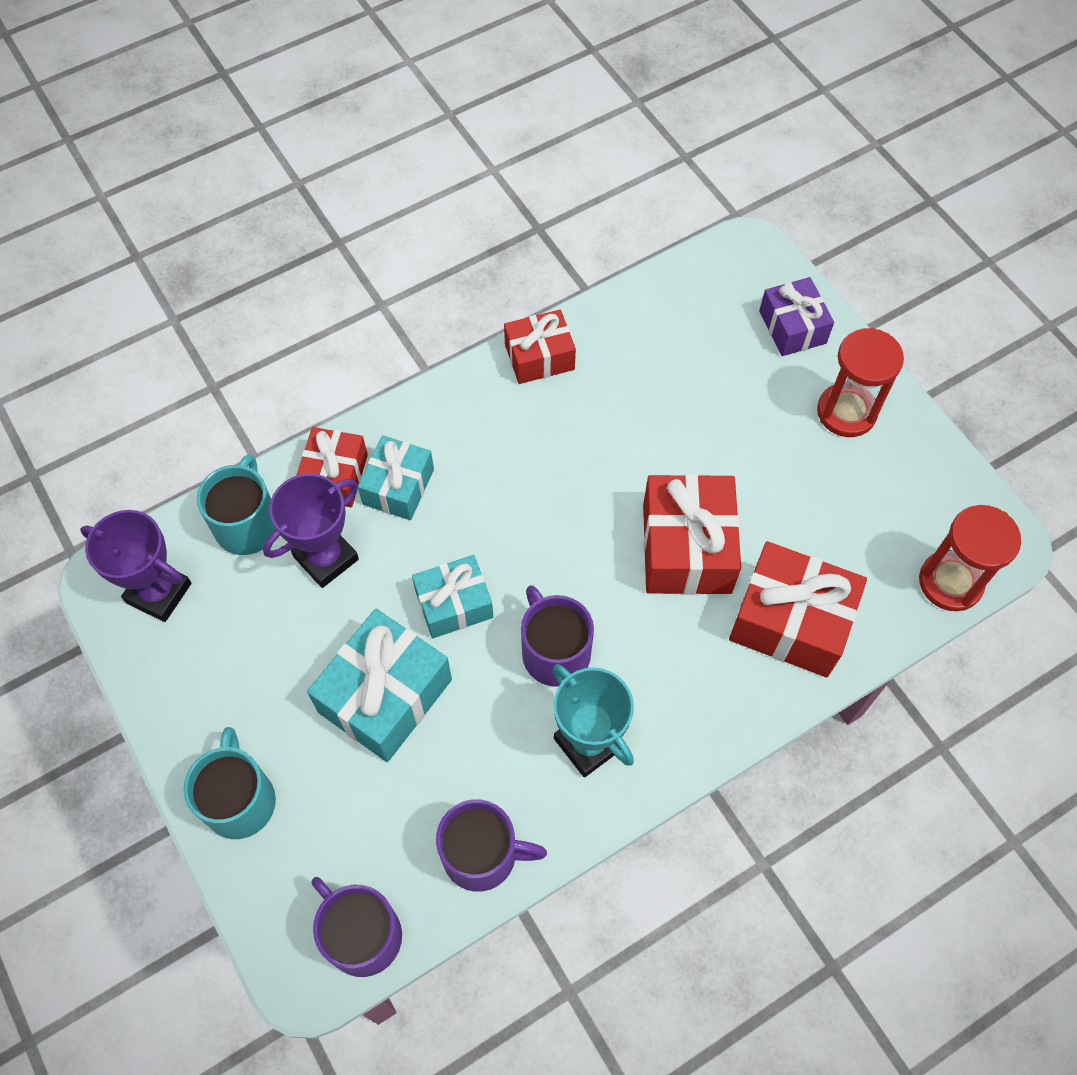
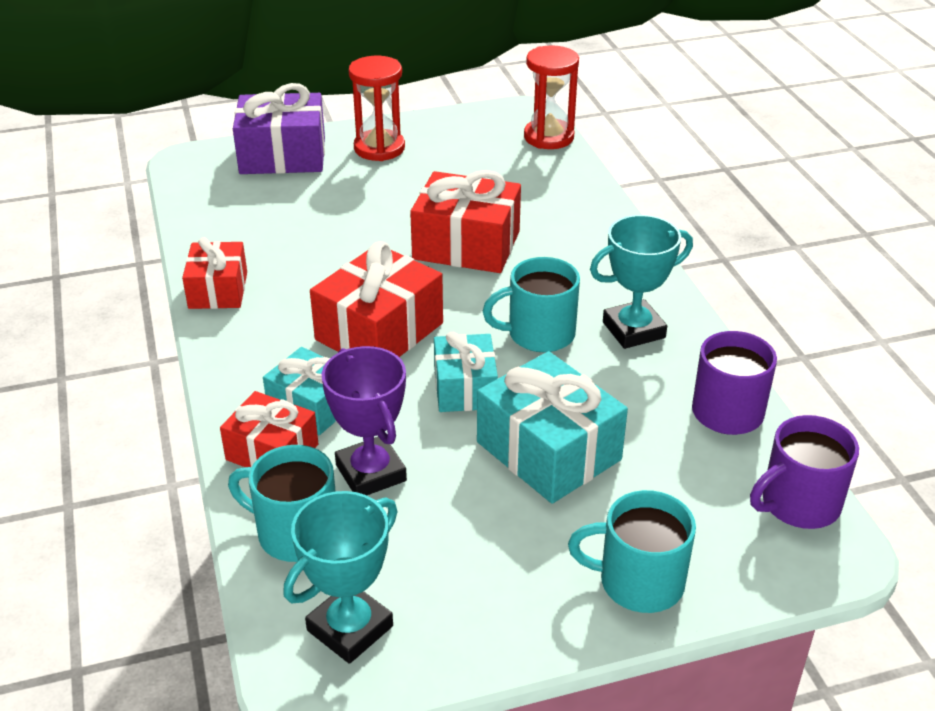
camera: 75 degrees left, 25 degrees down
purple trophy [80,510,192,622] -> turquoise trophy [283,491,398,664]
purple mug [521,585,594,687] -> turquoise mug [483,257,580,352]
red gift [729,541,867,677] -> red gift moved to [310,241,443,357]
purple gift [759,277,834,356] -> purple gift [233,83,325,174], size x1.57

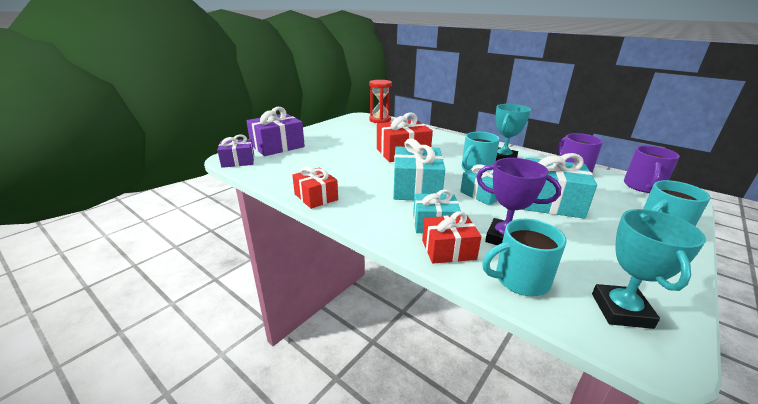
camera: 35 degrees left, 10 degrees down
red gift [310,241,443,357] -> turquoise gift [393,138,445,200]
red hourglass [349,56,405,161] -> none
none -> purple gift [217,134,254,168]

